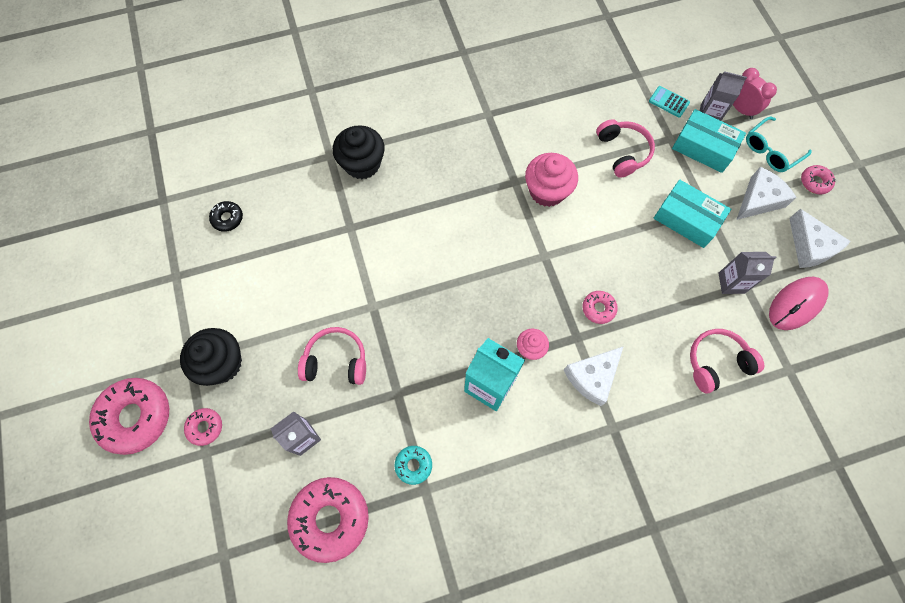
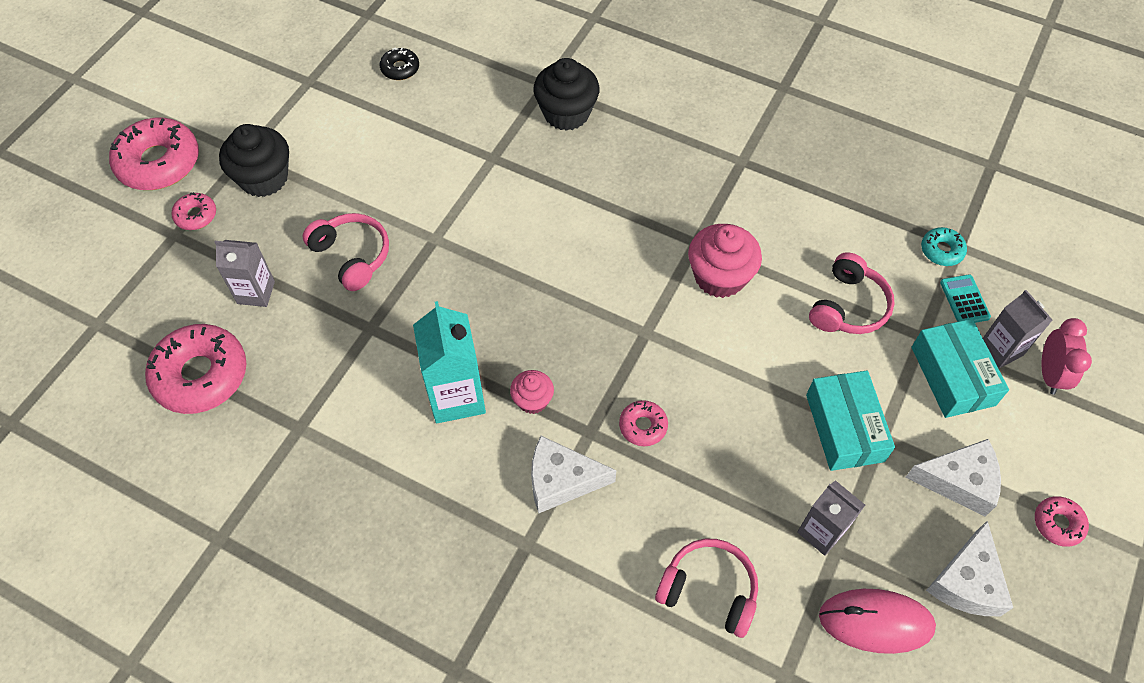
camera: 45 degrees right, 10 degrees down
turquoise donut [395,446,432,485] -> turquoise donut moved to [921,227,967,266]
turquoise glasses [746,116,812,172] -> none

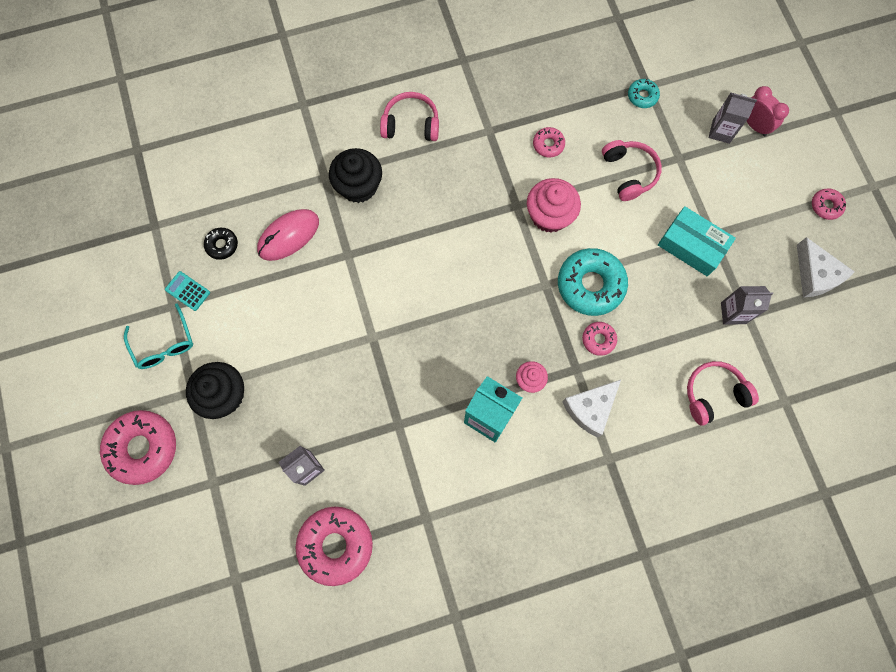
camera: 45 degrees left, 15 degrees up
pink donut [171,192,216,230] -> pink donut moved to [533,127,565,158]
pink headphones [302,213,389,291] -> pink headphones moved to [380,92,439,141]
pink mouse [819,589,936,654] -> pink mouse moved to [257,209,319,261]
white cheese [905,439,1001,517] -> none
turquoise box [912,319,1009,418] -> none
turquoise calculator [940,274,991,323] -> turquoise calculator moved to [165,271,210,311]
none -> turquoise glasses [124,303,193,369]
none -> turquoise donut [558,248,628,316]

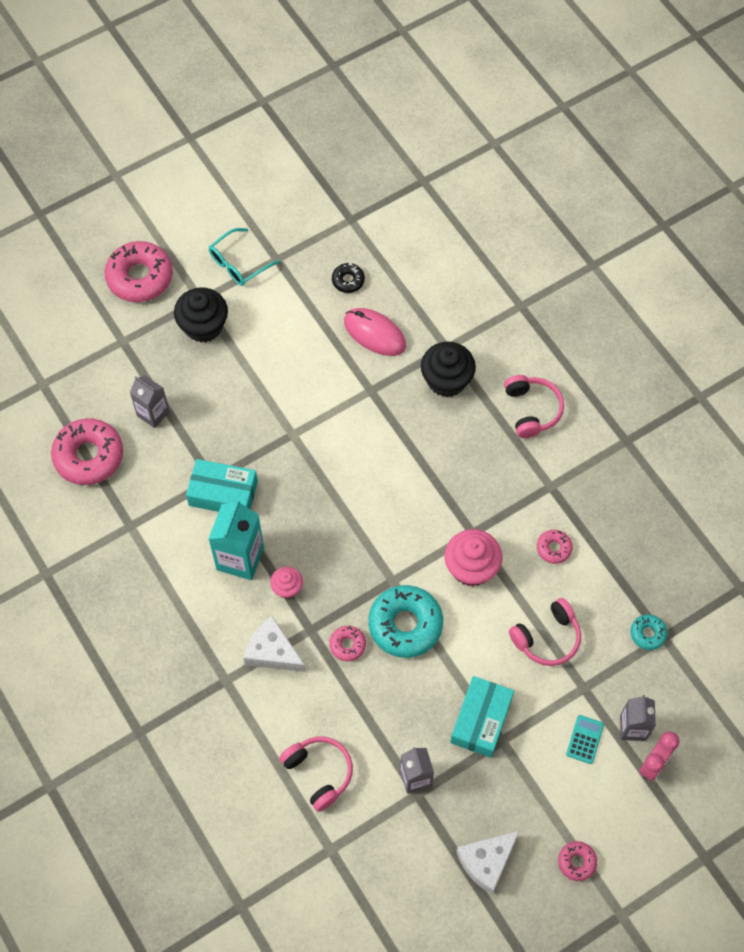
camera: 75 degrees right, 10 degrees down
turquoise calculator [165,271,210,311] -> turquoise calculator moved to [566,715,604,764]
none -> turquoise box [186,459,258,512]

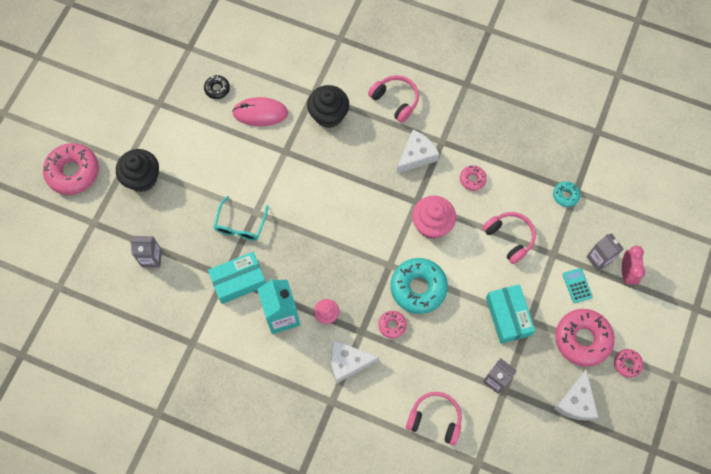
camera: 35 degrees left, 5 degrees up
pink donut [51,418,123,485] -> pink donut moved to [555,309,615,367]
turquoise glasses [209,228,280,286] -> turquoise glasses moved to [214,196,269,241]
pink headphones [509,598,581,666] -> pink headphones turned 60 degrees counterclockwise [482,212,536,264]
none -> white cheese [397,130,439,173]

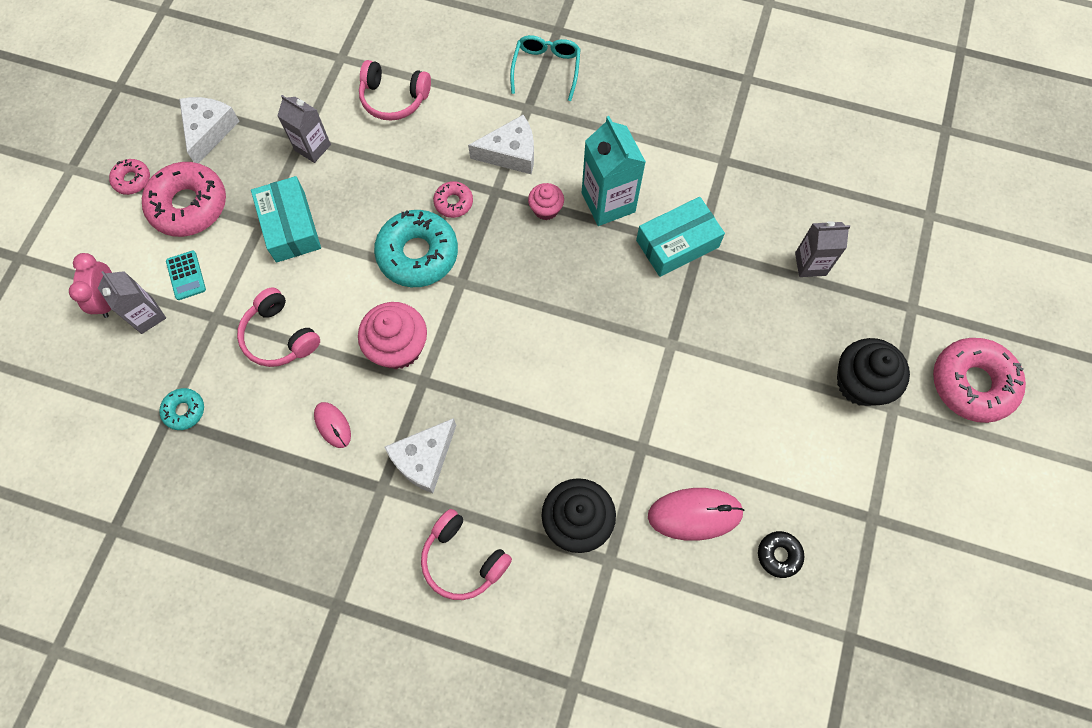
camera: 175 degrees right, 0 degrees up
turquoise glasses [214,196,269,241] -> turquoise glasses moved to [510,35,581,101]
pink donut [460,165,487,191] -> pink mouse [314,402,351,448]

